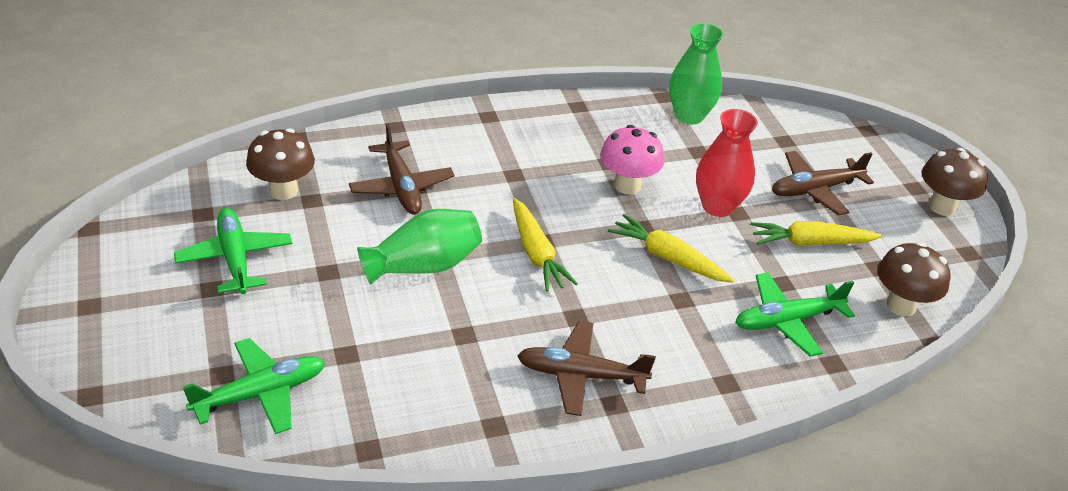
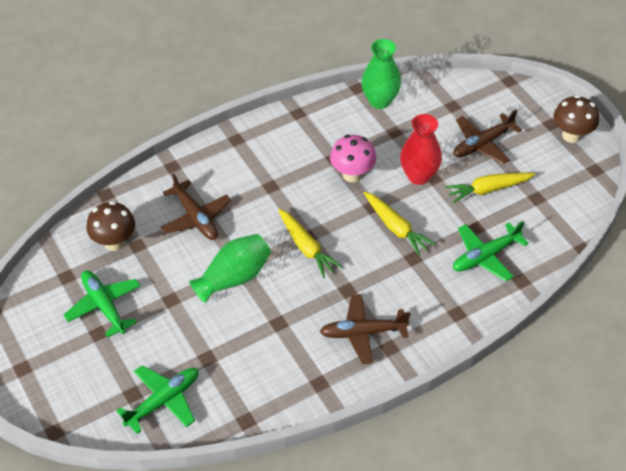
camera: 10 degrees left, 10 degrees up
yellow carrot [608,214,734,283] -> yellow carrot turned 150 degrees counterclockwise [364,192,435,256]
brown mushroom [878,242,950,316] -> none

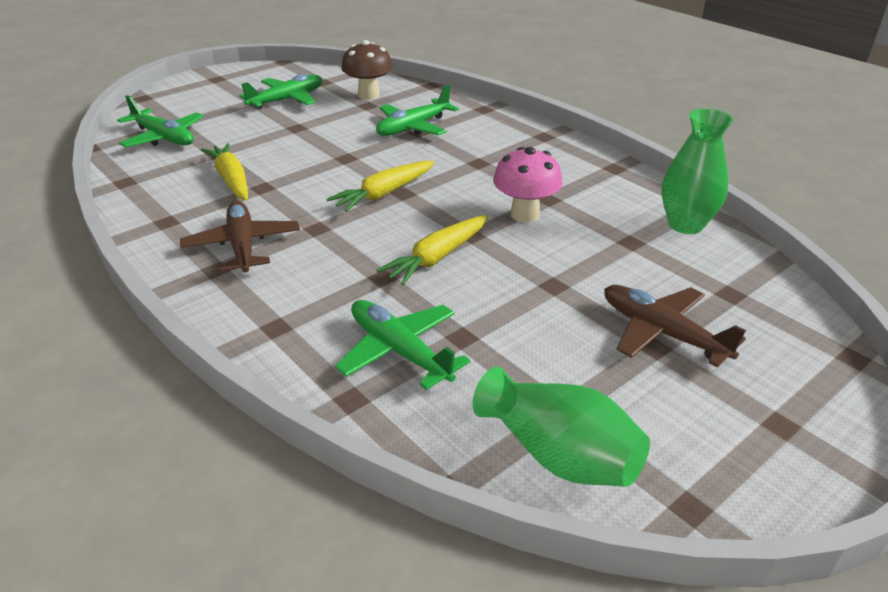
camera: 80 degrees right, 15 degrees down
brown plane [160,173,231,240] -> green plane [376,85,459,136]
green vase [189,234,271,303] -> green vase moved to [472,367,650,487]
red vase [400,114,442,185] -> none
yellow carrot [445,172,536,203] -> yellow carrot moved to [201,143,248,201]
brown mushroom [553,95,599,143] -> none

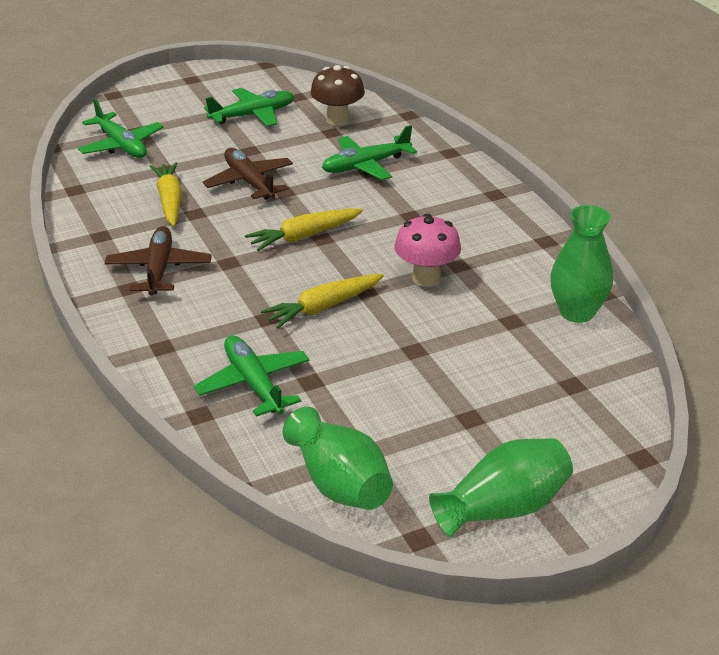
camera: 15 degrees right, 0 degrees up
brown plane [604,285,746,367] -> brown plane moved to [203,148,293,200]
none -> green vase [429,438,573,537]

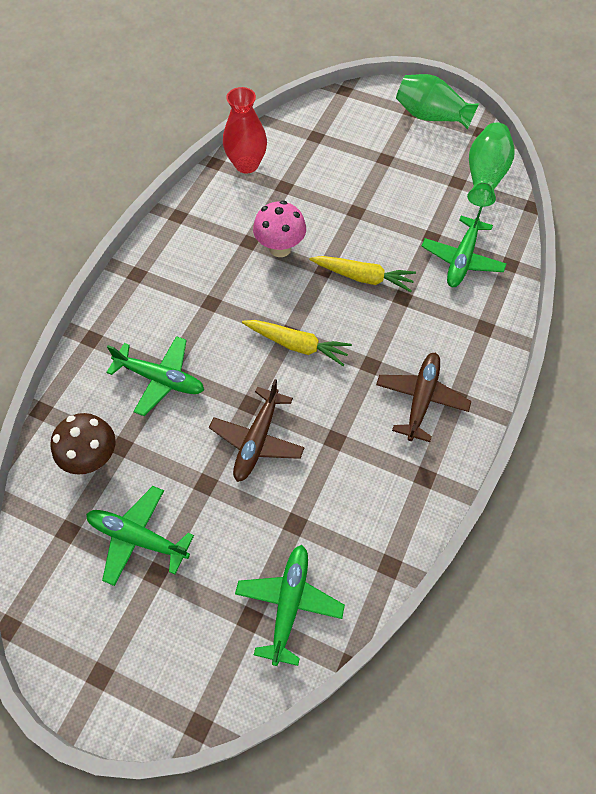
camera: 130 degrees left, 25 degrees up
brown plane [105,226,212,296] -> brown plane turned 150 degrees clockwise [376,353,471,442]
yellow carrot [149,162,182,227] -> none
green vase [550,205,613,323] -> red vase [223,87,267,173]

